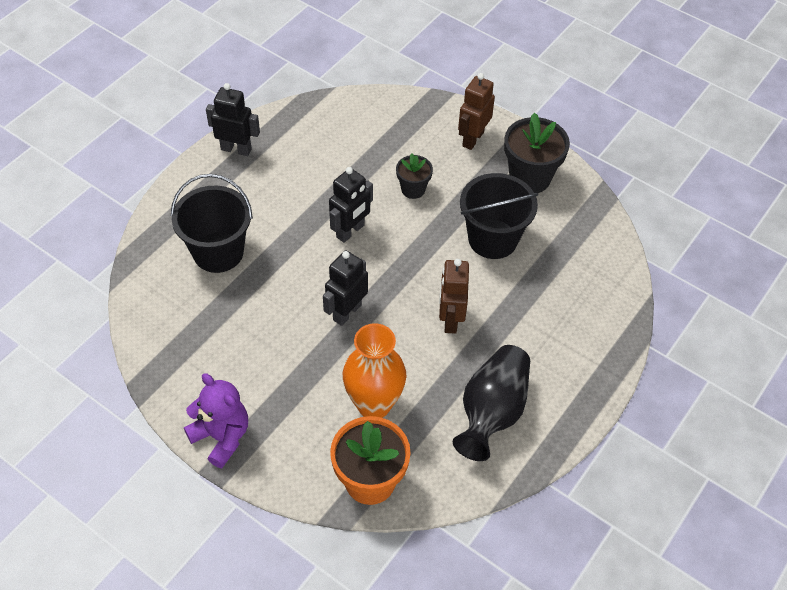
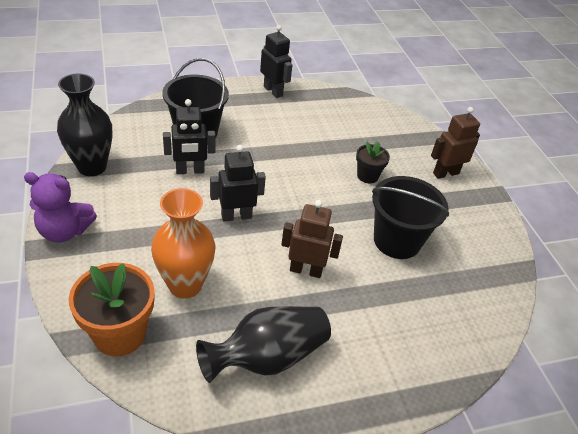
camera: 35 degrees right, 10 degrees down
purple teddy bear [184,373,248,468] -> purple teddy bear turned 105 degrees clockwise [24,172,97,242]
black robot [329,167,373,243] -> black robot moved to [163,99,216,174]
brown robot [439,259,469,334] -> brown robot turned 60 degrees clockwise [281,200,343,278]
black flower pot [504,113,570,193] -> none
none -> black vase [57,74,112,176]

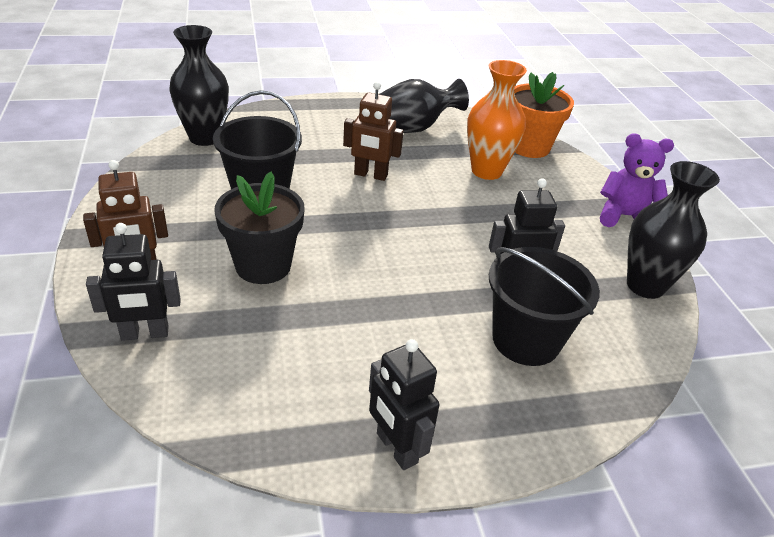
camera: 175 degrees left, 5 degrees down
black robot [210,145,266,222] -> black robot moved to [86,223,181,341]
black flower pot [356,141,390,183] -> black flower pot [214,172,305,284], size x1.75
none -> black vase [169,25,229,146]

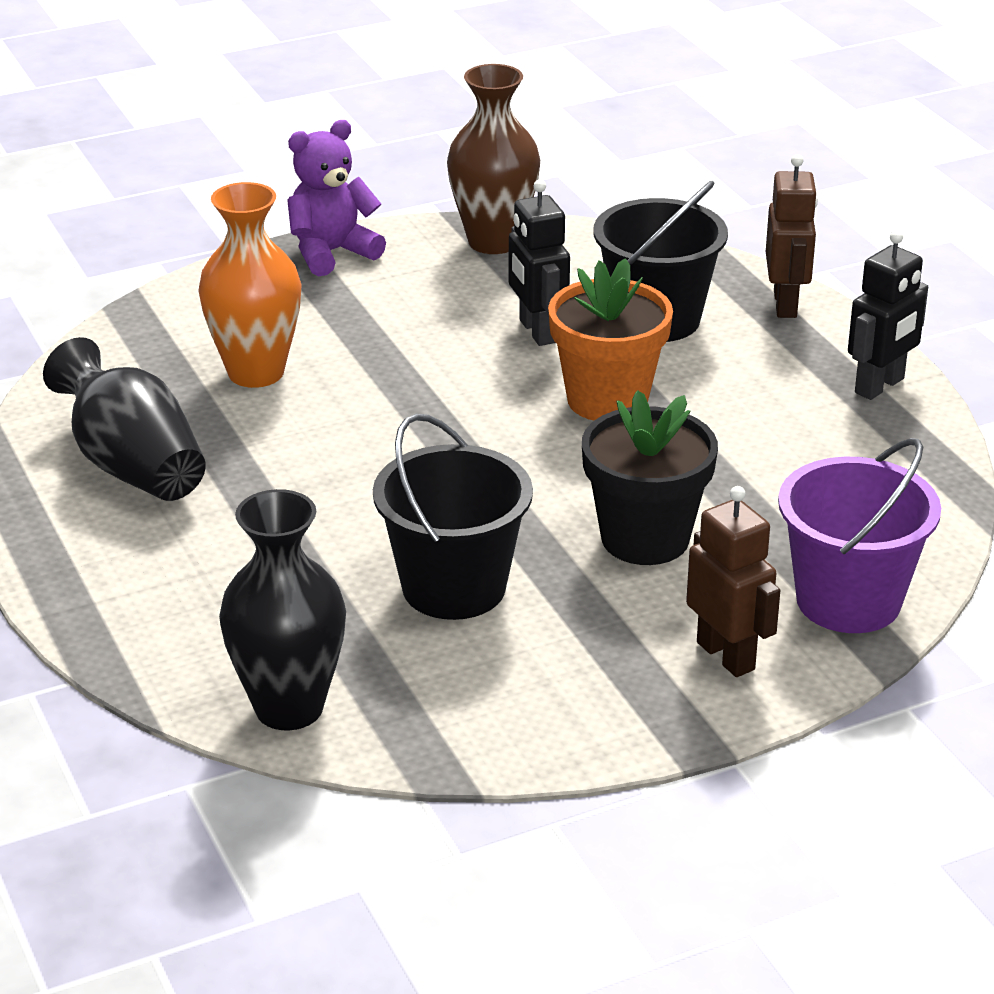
camera: 100 degrees left, 5 degrees down
black robot [86,223,181,341] -> purple bucket [778,438,941,633]
brown robot [343,82,404,181] -> brown robot moved to [766,154,818,318]
orange flower pot [514,72,574,158] -> orange flower pot moved to [548,258,673,420]
purple teddy bear [600,133,674,227] -> purple teddy bear turned 60 degrees clockwise [287,120,386,276]
black vase [627,161,720,299] -> brown vase [447,64,540,254]

